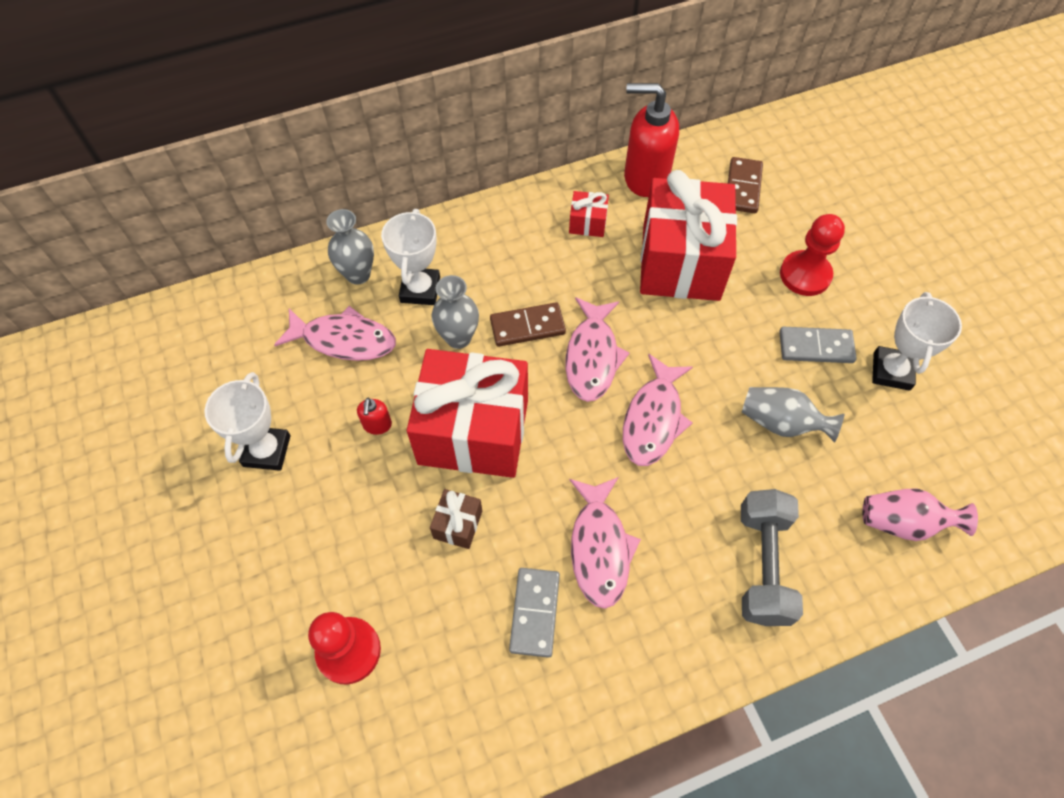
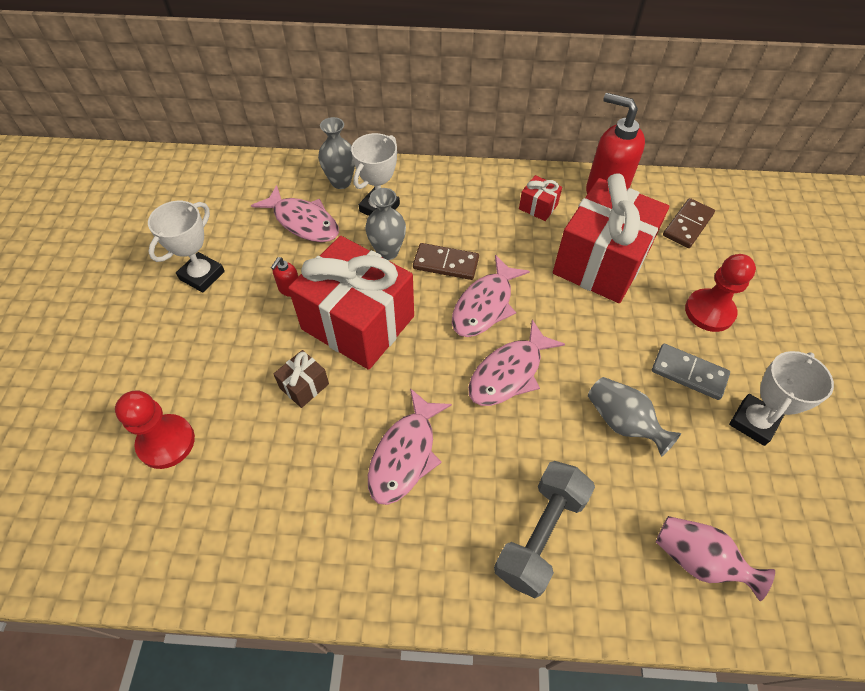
camera: 25 degrees right, 5 degrees down
grey domino [509,568,560,658] -> none

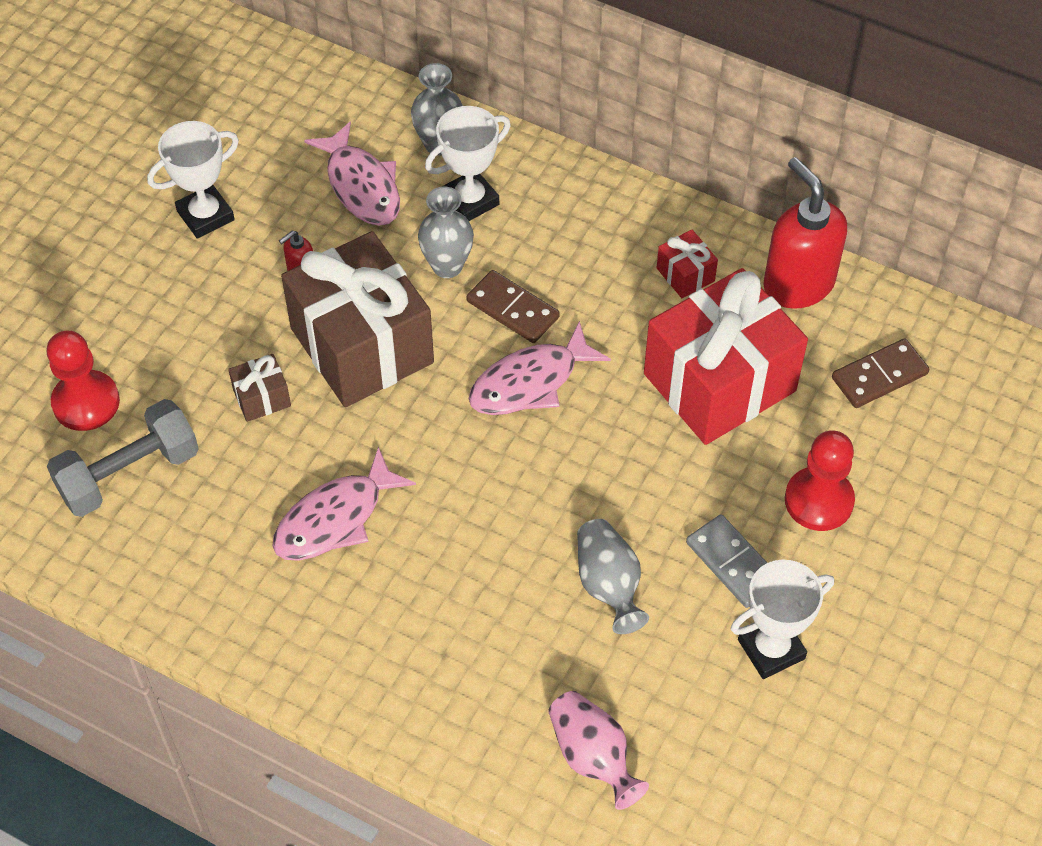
camera: 25 degrees right, 0 degrees up
red gift [288,236,414,370] -> brown gift [281,231,434,407]
pink fish [468,320,565,406] -> none
grey dumbbell [494,461,595,598] -> grey dumbbell moved to [47,399,199,517]

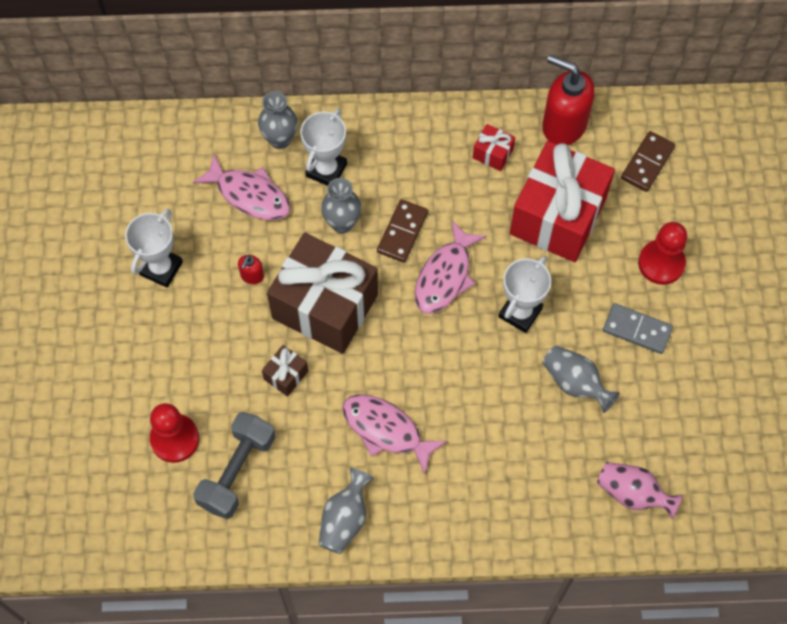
camera: 30 degrees left, 10 degrees up
pink fish [273,446,416,561] -> pink fish turned 105 degrees clockwise [342,394,447,474]
brown domino [466,270,560,343] -> brown domino turned 75 degrees counterclockwise [377,199,428,263]
white trophy [731,560,834,679] -> white trophy moved to [498,256,551,333]
none -> grey vase [318,468,374,554]

